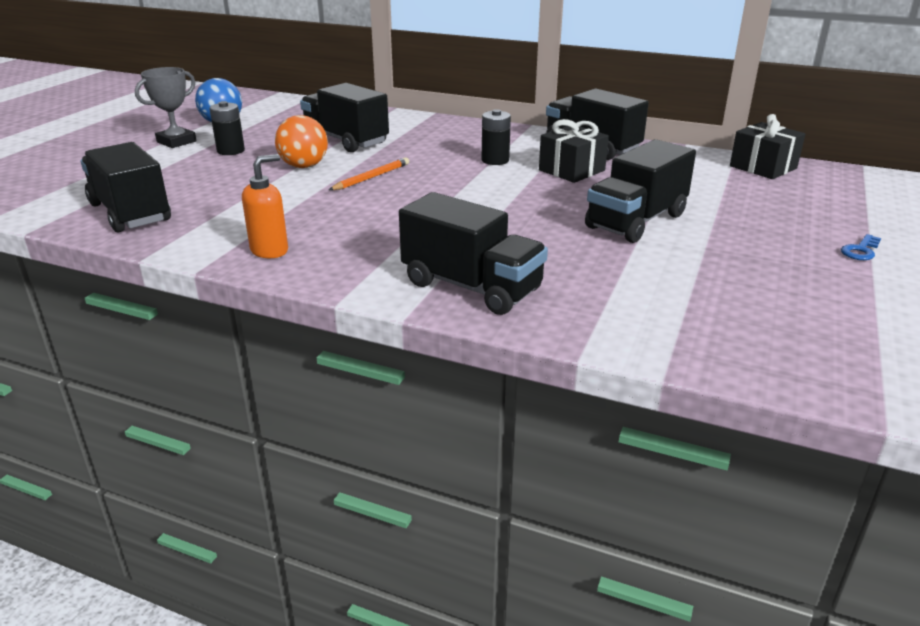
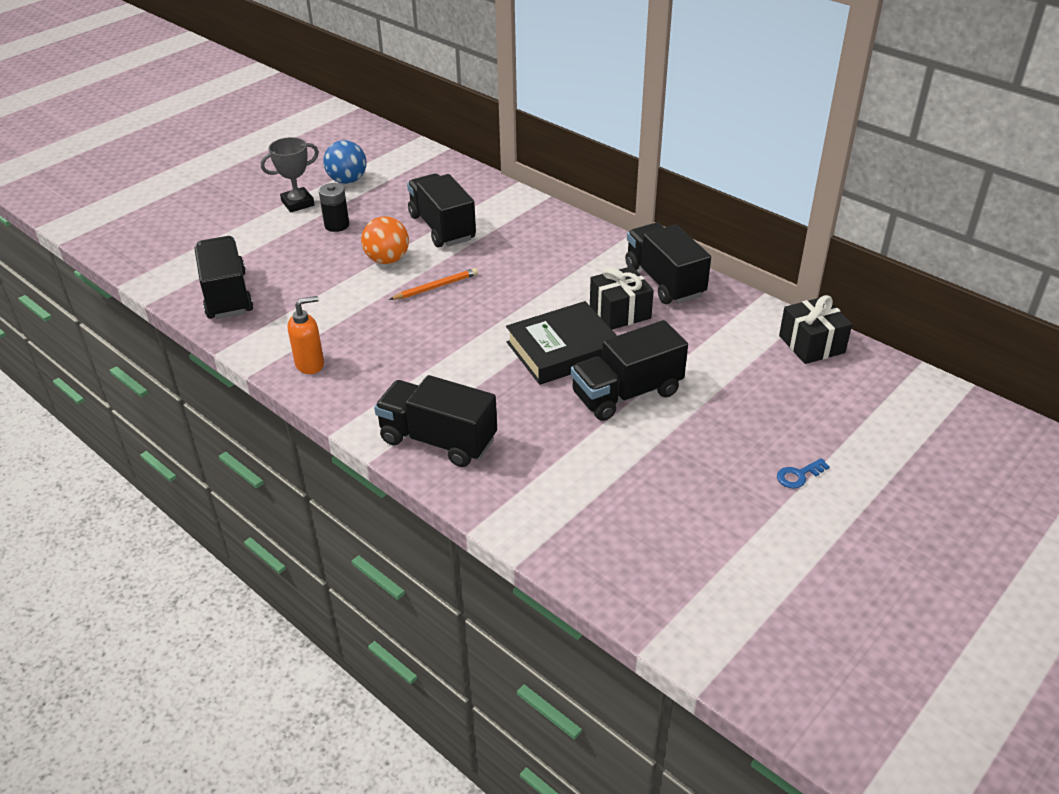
camera: 20 degrees right, 10 degrees up
black truck [399,192,548,315] -> black truck turned 150 degrees clockwise [374,375,497,467]
black battery [482,109,511,165] -> none
none -> black book [506,301,617,385]

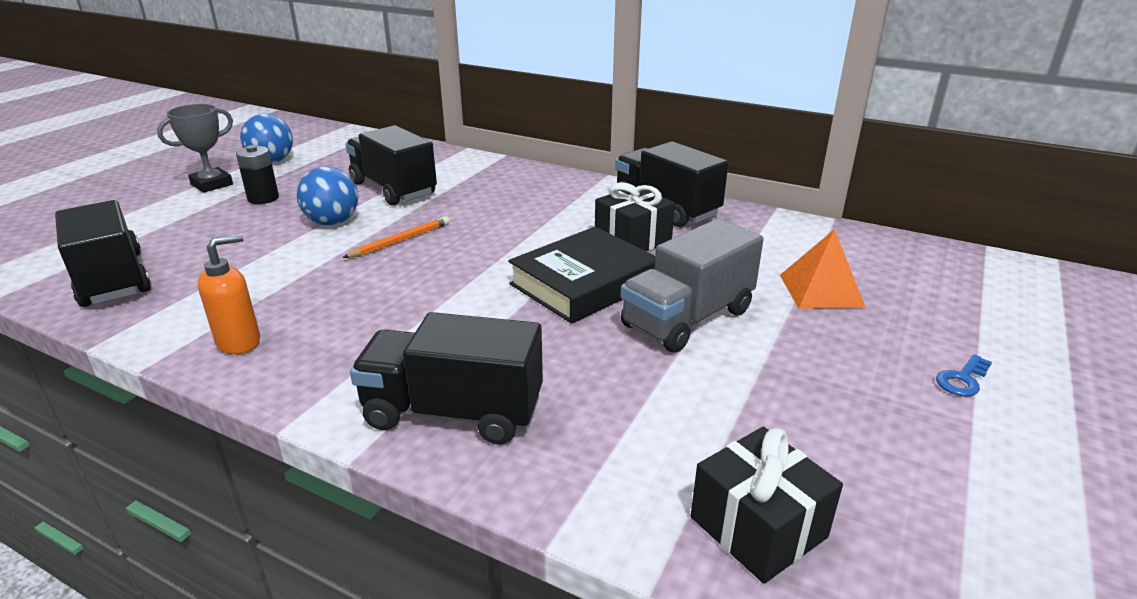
camera: 15 degrees left, 10 degrees down
orange ball [361,216,409,264] -> blue ball [297,166,358,225]
black truck [571,320,688,421] -> grey truck [620,219,764,353]
black gift [779,295,852,364] -> black gift moved to [691,427,843,584]
none -> orange pyramid [780,229,866,309]

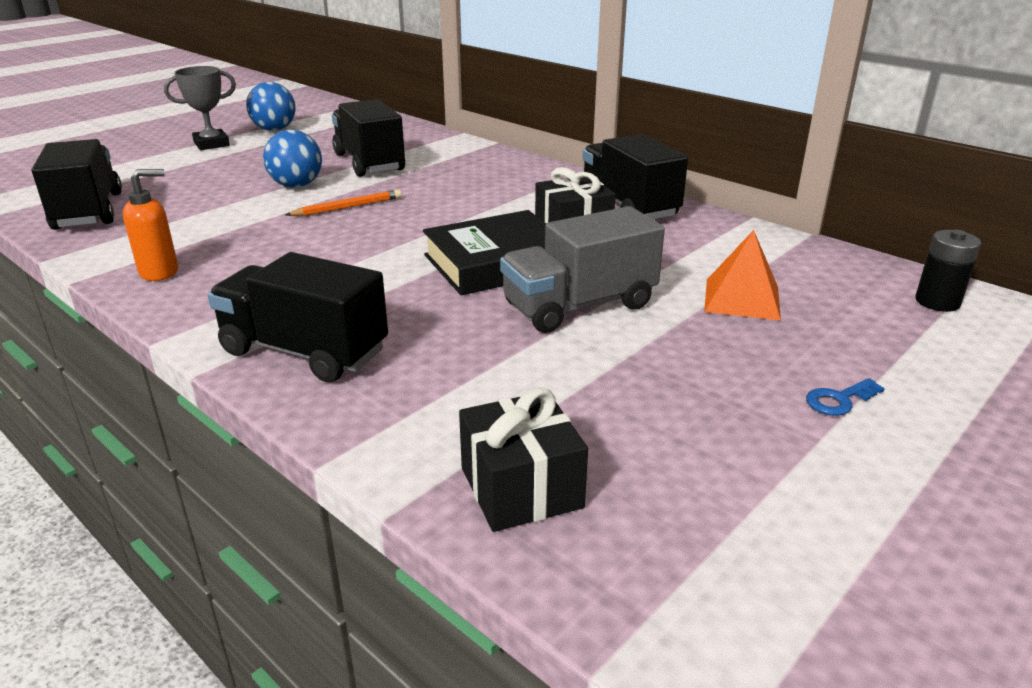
camera: 15 degrees right, 0 degrees up
black battery [236,145,279,204] -> black battery moved to [916,230,981,312]

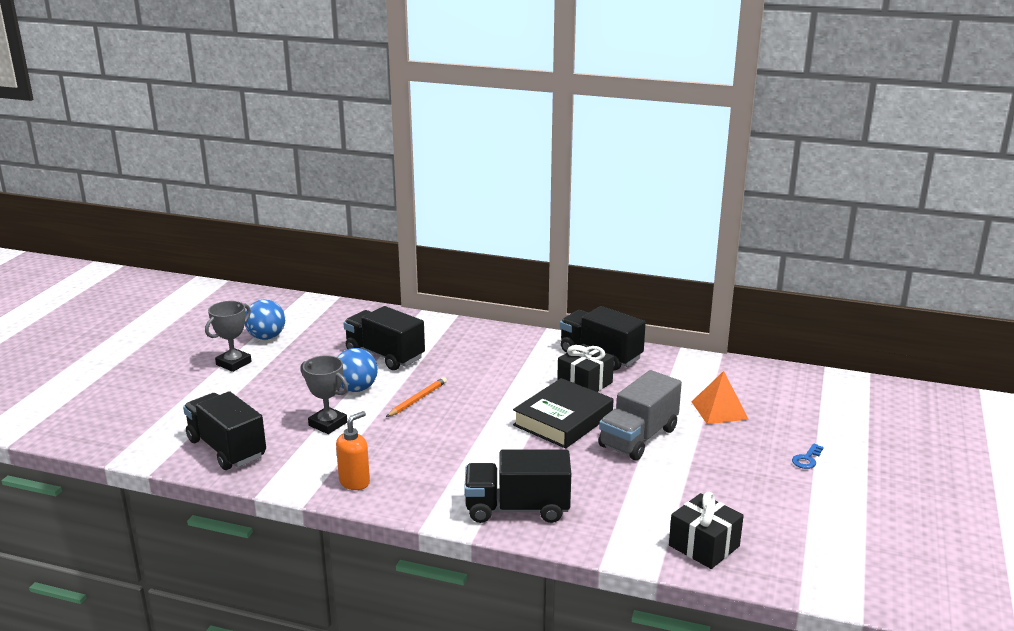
camera: 25 degrees left, 5 degrees down
black battery [916,230,981,312] -> none
none -> grey trophy [300,355,348,434]

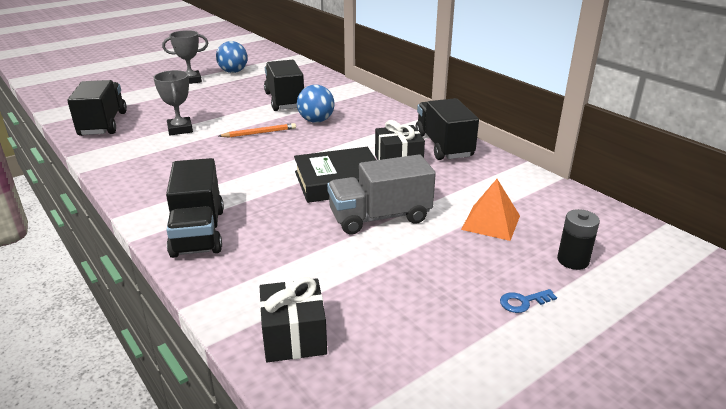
camera: 35 degrees right, 5 degrees up
orange soap dispenser [336,411,370,490] -> none
blue ball [337,348,378,392] -> blue ball moved to [297,85,335,123]
black truck [464,450,571,523] -> black truck turned 135 degrees counterclockwise [166,158,224,258]
none -> black battery [557,209,600,270]

